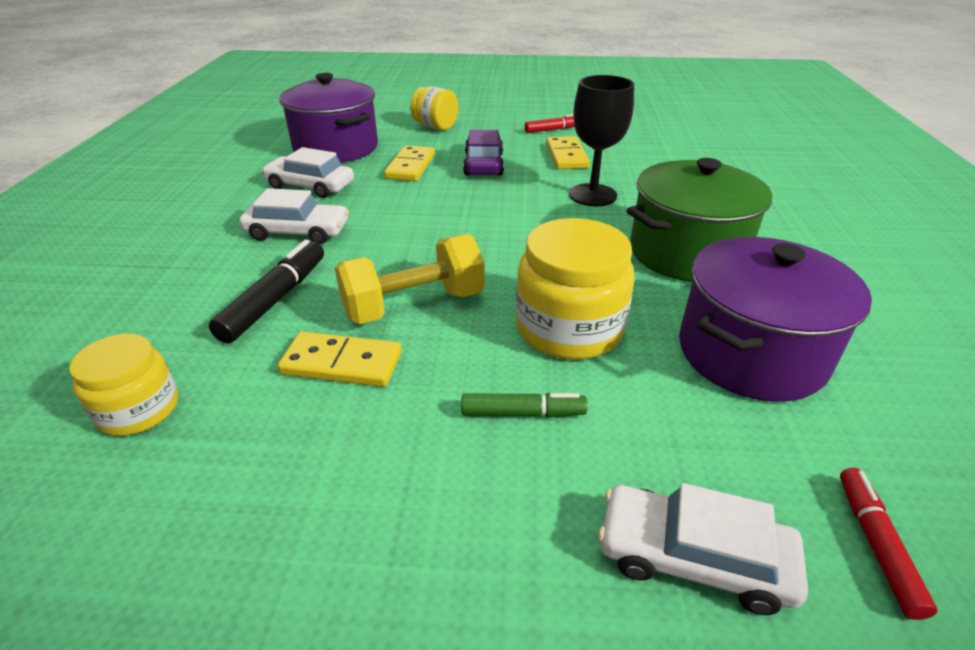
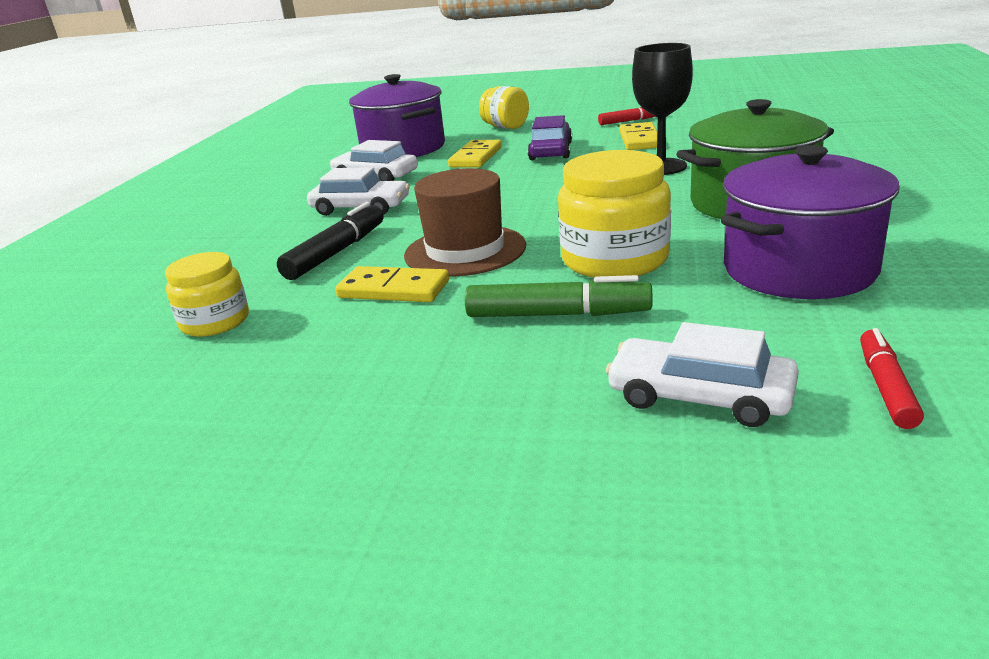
camera: 10 degrees right, 10 degrees down
yellow dumbbell [335,234,485,324] -> brown hat [404,168,526,277]
green marker [461,393,588,417] -> green marker [465,275,653,317], size x1.55

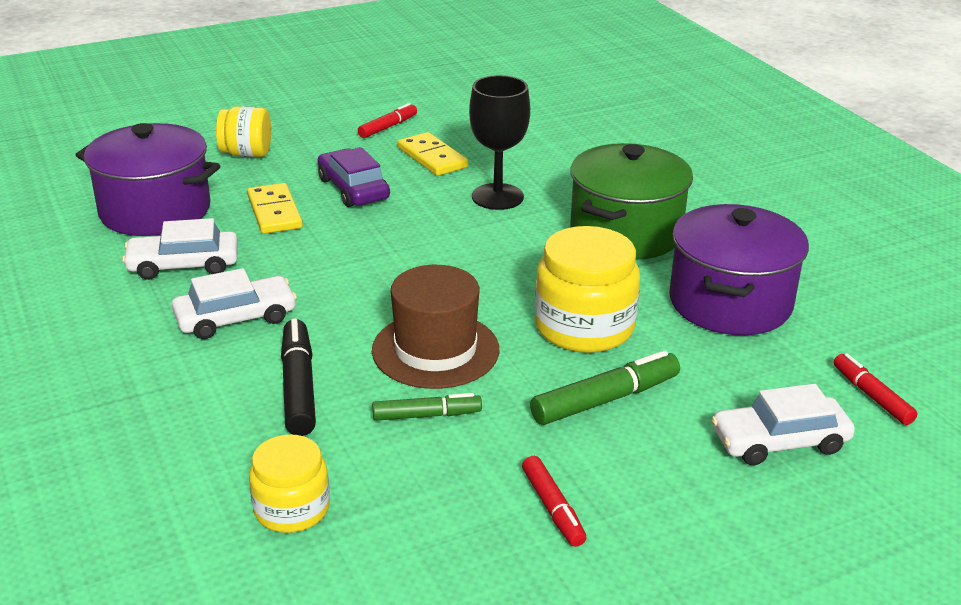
camera: 40 degrees left, 5 degrees up
yellow domino [335,266,449,302] -> green marker [372,393,482,421]
none -> red marker [522,456,586,547]

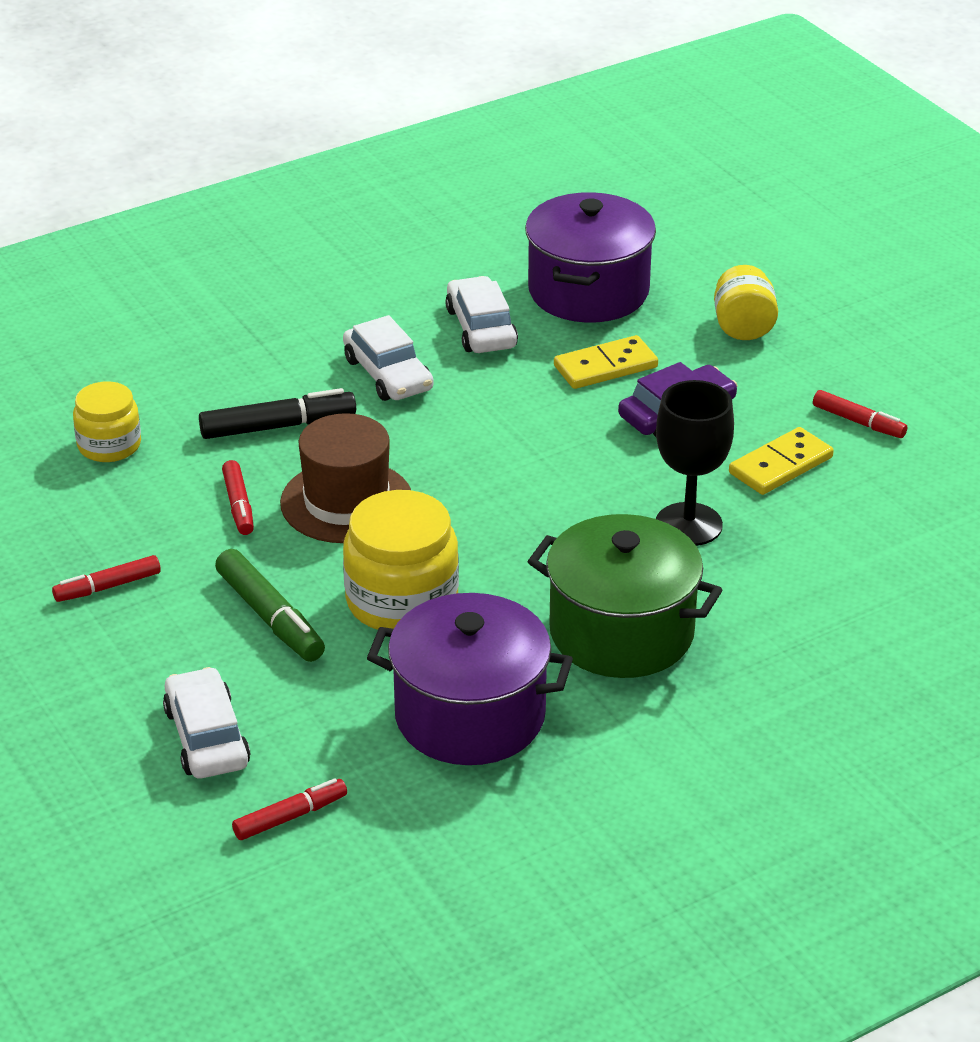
camera: 85 degrees right, 5 degrees up
green marker [372,393,482,421] -> red marker [222,460,254,535]

